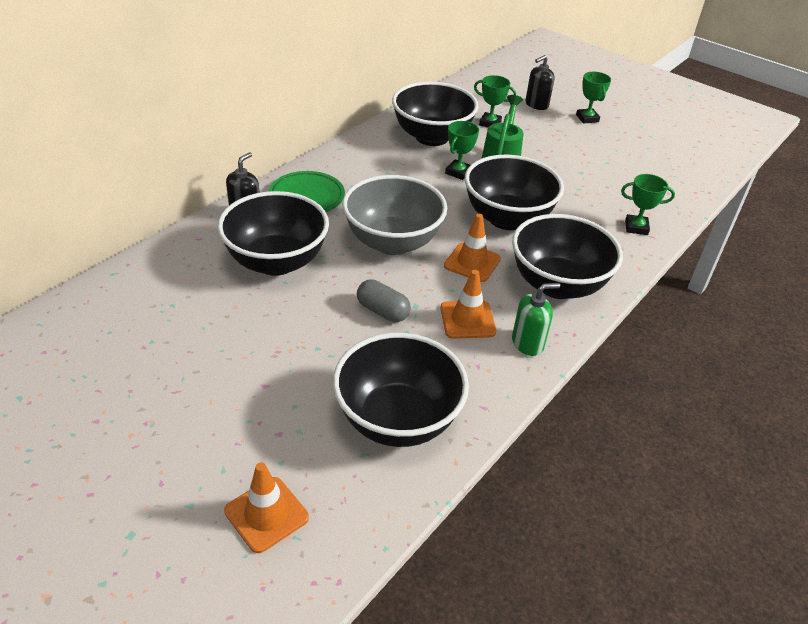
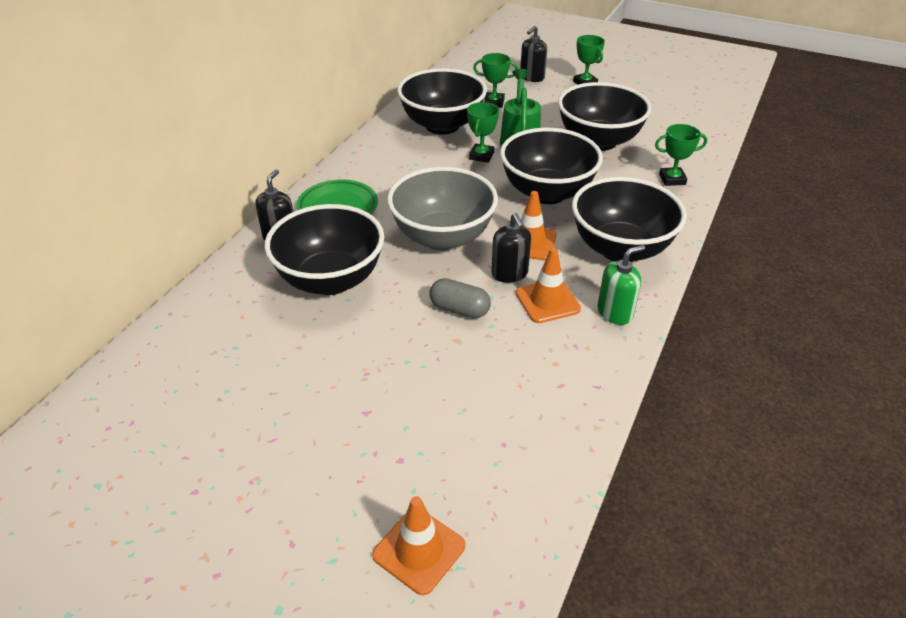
camera: 10 degrees left, 0 degrees up
black bowl [333,333,469,447] -> black bowl moved to [558,82,652,151]
none -> black soap dispenser [491,213,531,283]

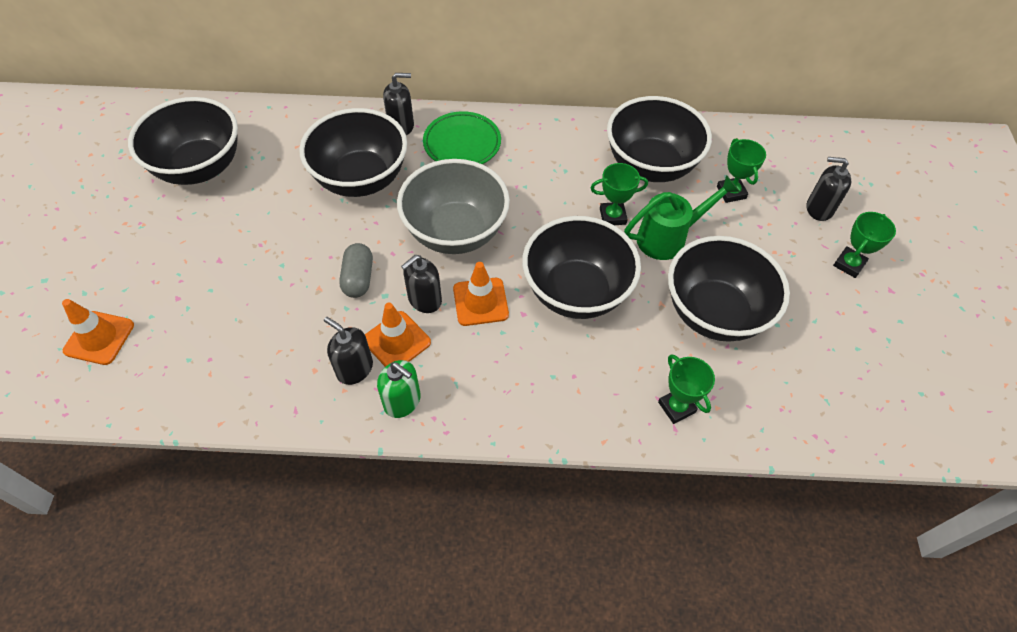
camera: 65 degrees right, 15 degrees up
black bowl [572,177,687,262] -> black bowl moved to [128,97,238,185]
none -> black soap dispenser [324,317,373,385]

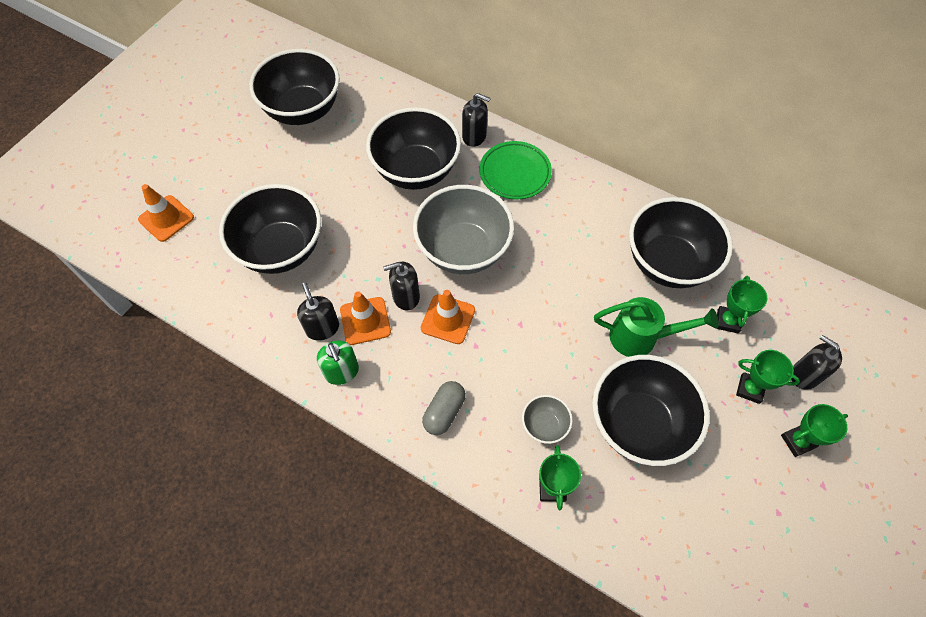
camera: 30 degrees right, 5 degrees up
grey capsule [339,243,373,298] -> grey capsule moved to [422,381,466,435]
black bowl [522,216,641,319] -> black bowl moved to [219,184,321,274]
green trophy [591,163,648,225] -> green trophy moved to [736,350,800,404]
none -> grey bowl [522,395,573,444]

